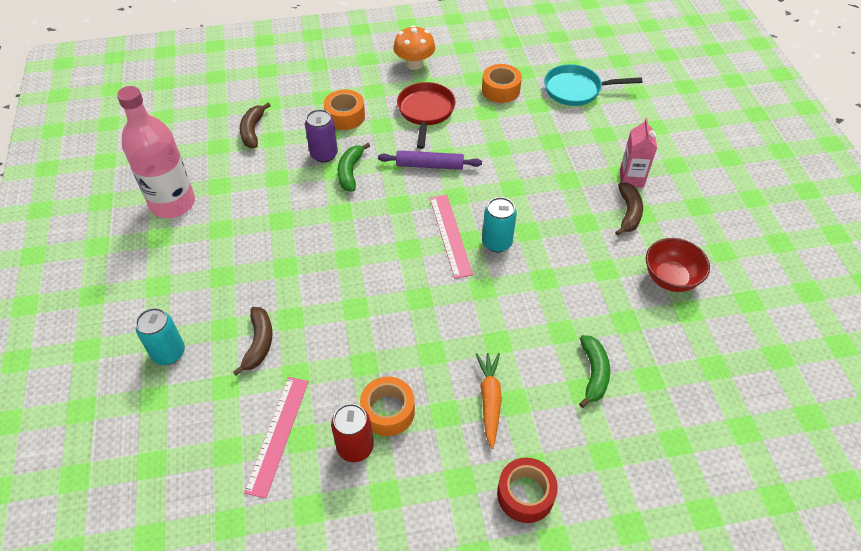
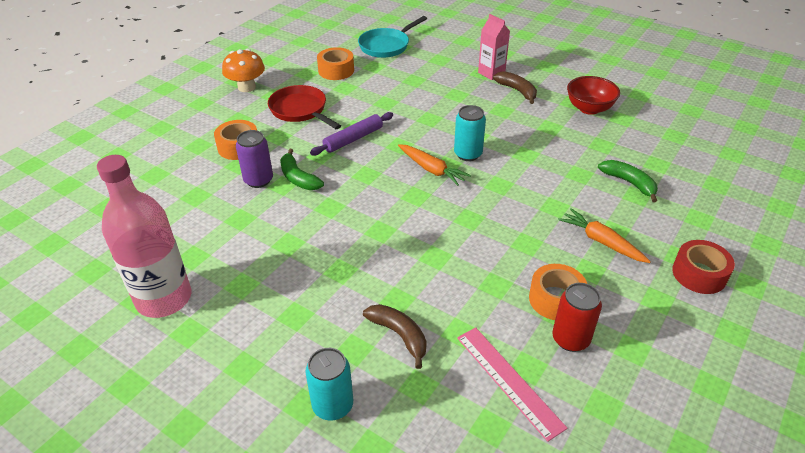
camera: 45 degrees left, 10 degrees down
brown banana [240,103,271,148] -> none
pink ruler [430,195,473,279] -> orange carrot [398,144,471,186]

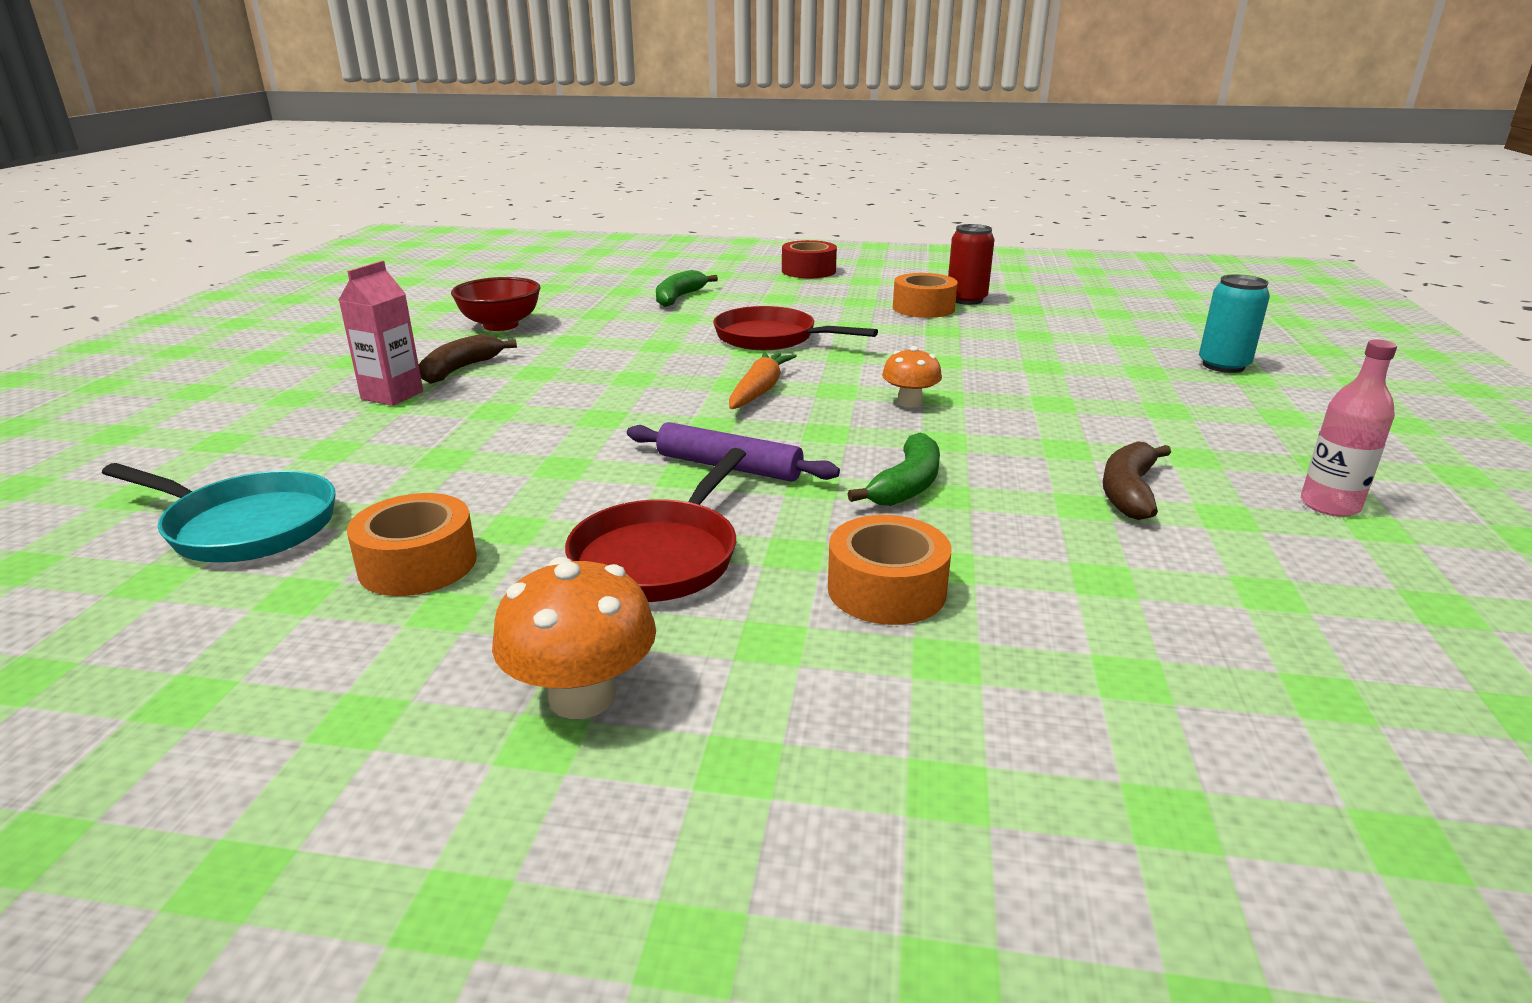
camera: 115 degrees left, 15 degrees down
pink bottle [97,155,191,318] -> pink bottle [1301,339,1397,517], size x0.52
purple can [236,130,273,188] -> none
brown banana [363,304,427,369] -> brown banana moved to [1103,441,1171,520]
turquoise can [454,105,486,161] -> none
pink ruler [457,327,567,442] -> none
orange carrot [558,208,651,263] -> none
none -> red pan [713,306,878,350]
none -> orange mushroom [882,346,942,408]

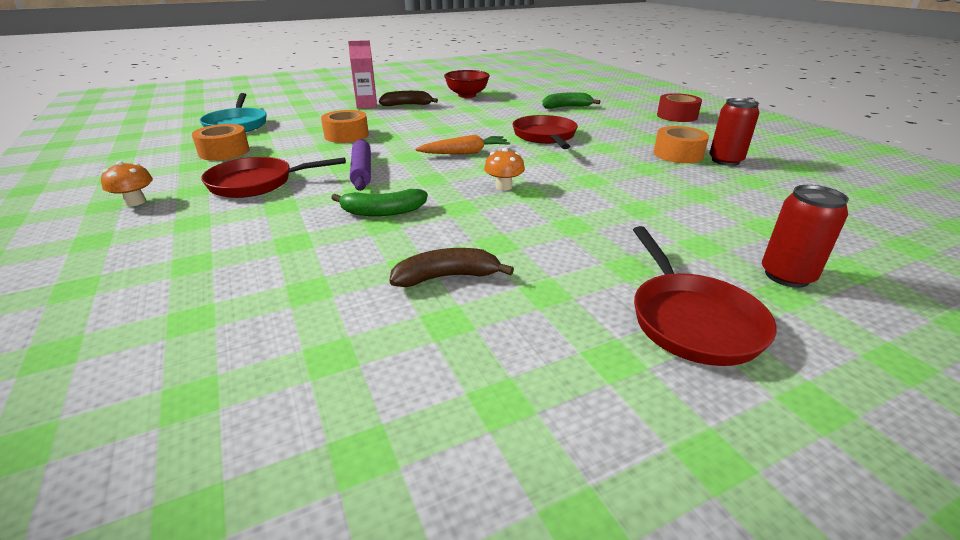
camera: 55 degrees right, 5 degrees up
orange mushroom [492,557,656,719] -> orange mushroom [101,161,153,206], size x0.65
orange tape [828,515,952,625] -> orange tape moved to [321,110,369,143]
turquoise can [1199,275,1270,373] -> red can [762,185,849,288]
pink bottle [1301,339,1397,517] -> none
none -> red pan [633,226,777,366]

